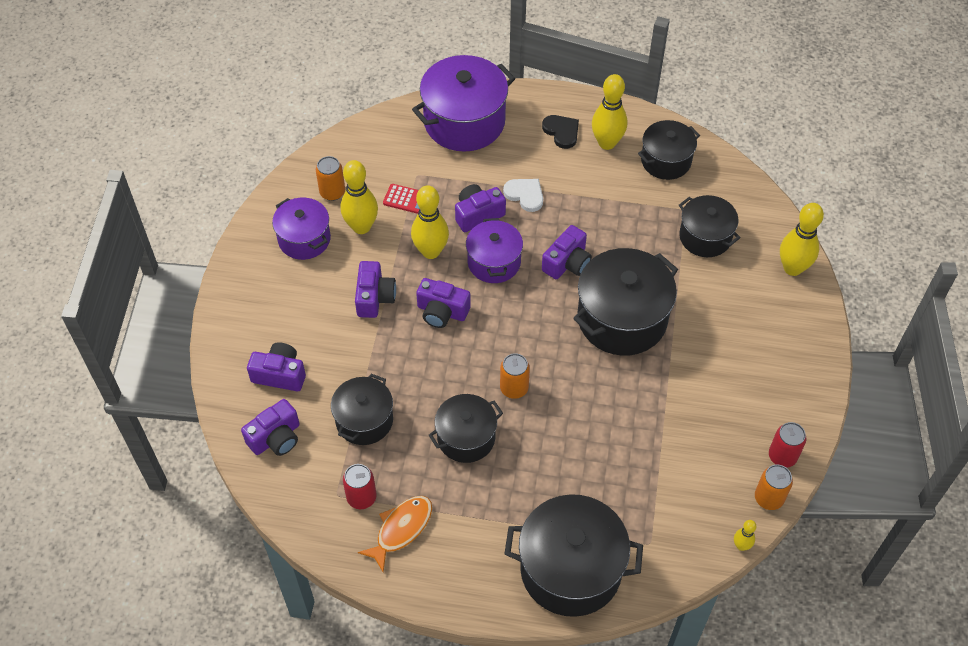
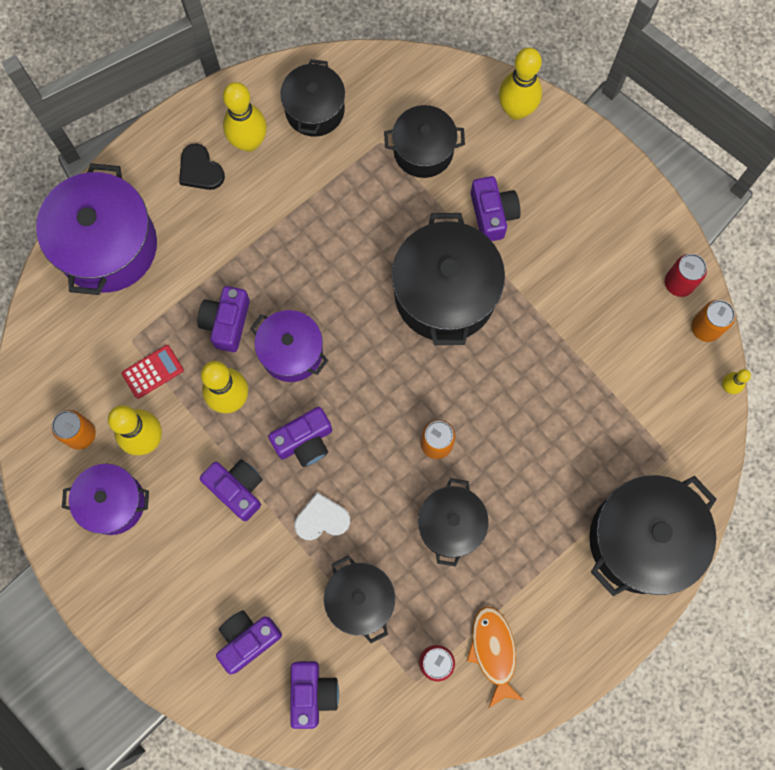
camera: 50 degrees left, 20 degrees up
white heart [503,179,543,212] -> white heart moved to [294,492,350,541]
black heart [542,115,579,149] -> black heart turned 135 degrees counterclockwise [179,143,225,190]
purple camera [542,225,592,279] -> purple camera moved to [471,176,521,241]

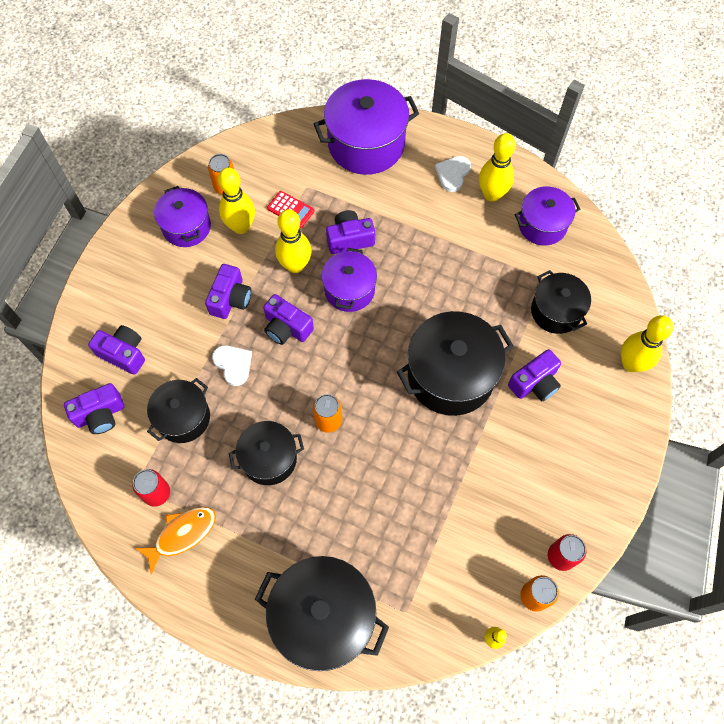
camera: 65 degrees right, 10 degrees down
black heart [179,143,225,190] -> white heart [435,156,471,192]
black pot [280,59,345,137] -> purple pot [515,186,580,246]

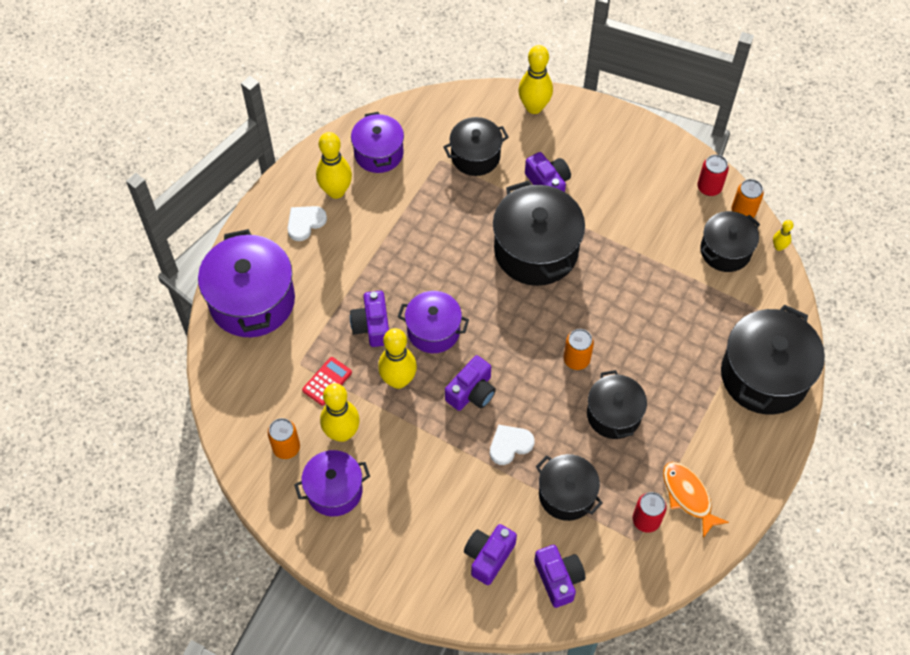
camera: 85 degrees left, 5 degrees down
purple camera [205,264,251,319] -> none
white heart [435,156,471,192] -> white heart turned 105 degrees clockwise [287,206,327,241]
none -> black pot [700,211,760,272]

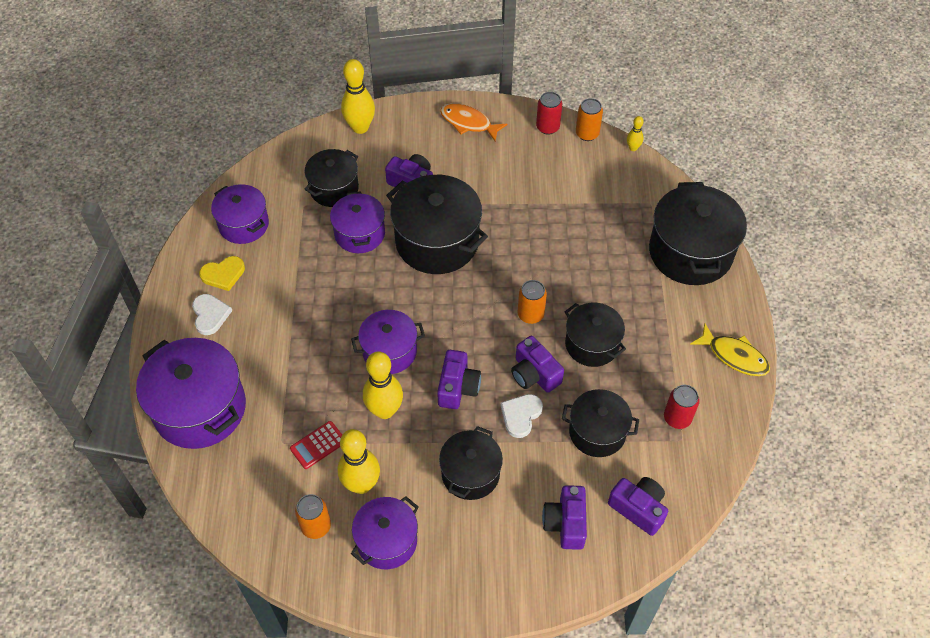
camera: 30 degrees left, 5 degrees down
white heart [287,206,327,241] -> white heart turned 150 degrees clockwise [192,294,232,335]
red calculator [302,357,352,405] -> red calculator turned 135 degrees counterclockwise [290,421,342,469]
yellow bowling pin [316,132,352,199] -> yellow heart [199,256,245,291]
purple camera [350,291,389,347] -> purple camera moved to [511,336,564,393]
orange fish [663,462,729,538] -> orange fish moved to [440,103,508,141]
black pot [700,211,760,272] -> black pot moved to [439,426,503,500]
none -> purple pot [330,191,385,253]
none -> yellow fish [690,323,770,376]

